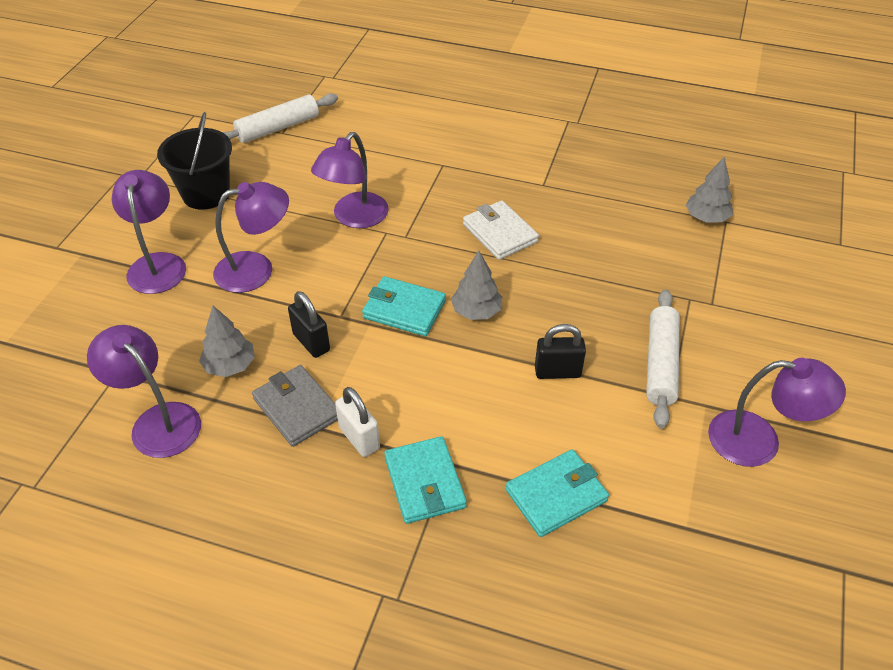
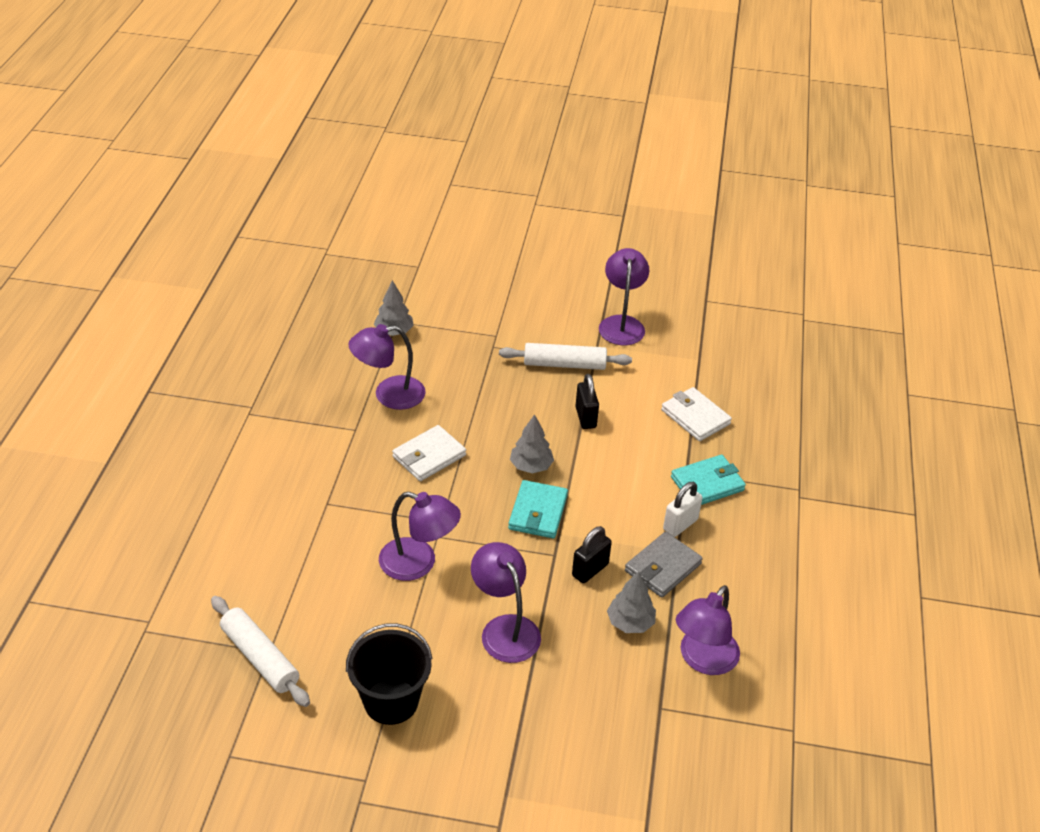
camera: 100 degrees left, 5 degrees down
purple lamp [112,170,186,294] -> purple lamp moved to [348,324,426,410]
turquoise wallet [506,449,609,537] -> white wallet [661,387,732,441]

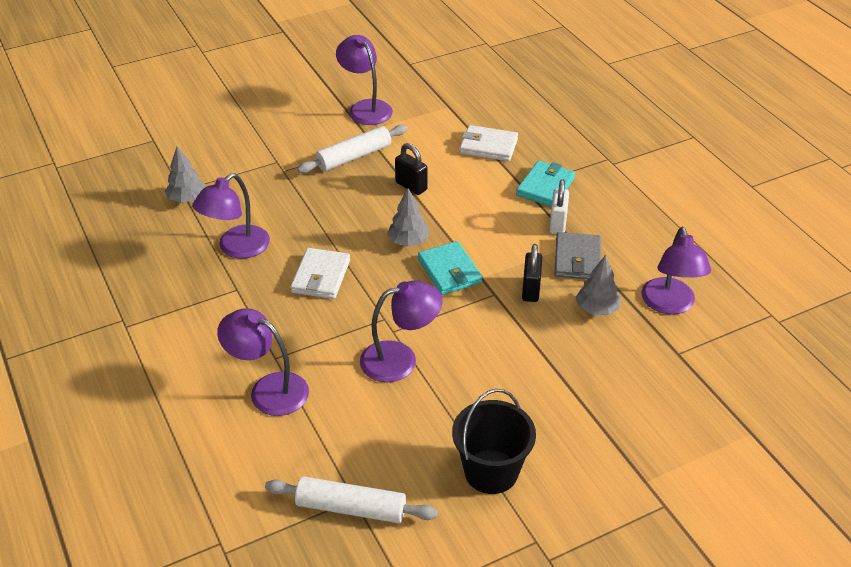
camera: 35 degrees left, 0 degrees up
purple lamp [471,542,541,663] -> purple lamp moved to [217,308,309,416]

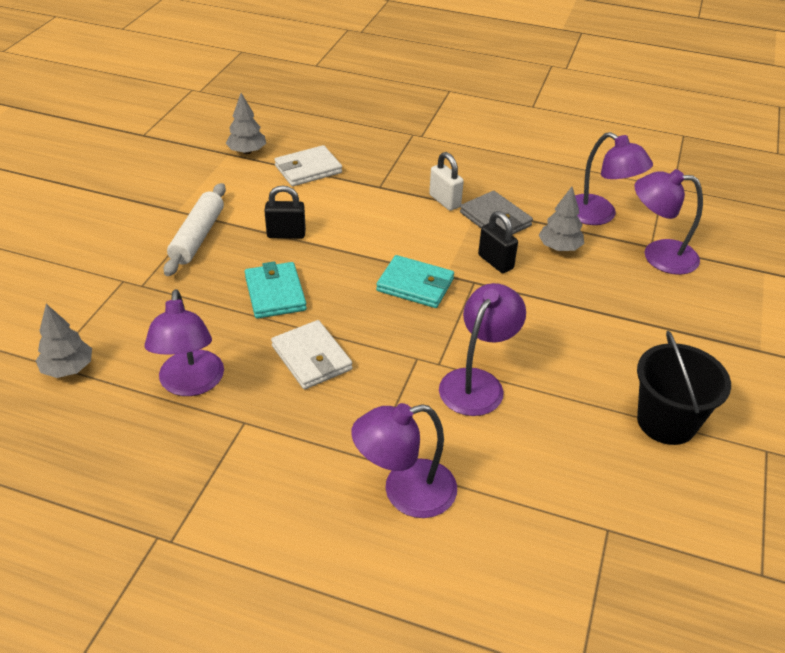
camera: 45 degrees left, 0 degrees up
white rolling pin [265,476,438,523] -> none
purple lamp [336,35,393,125] -> purple lamp moved to [634,169,703,275]
grey tree [387,188,430,247] -> grey tree moved to [226,93,266,154]
turquoise wallet [516,161,575,207] -> turquoise wallet moved to [245,261,307,319]

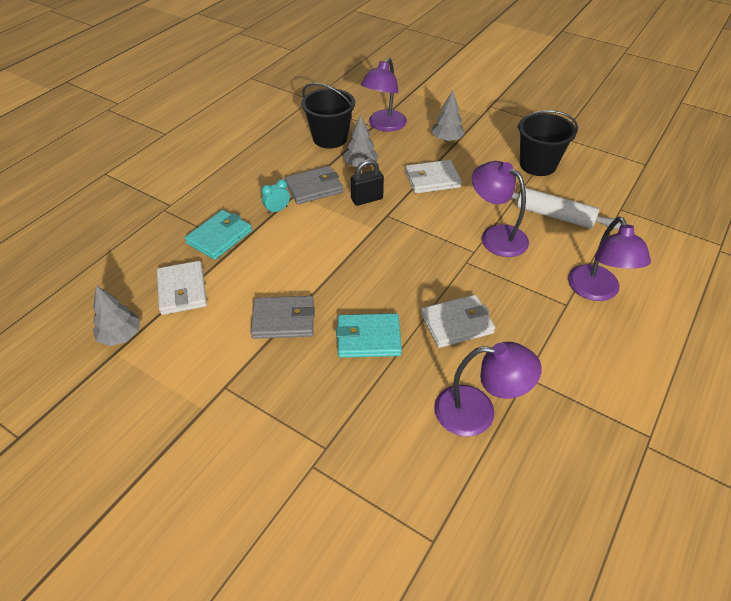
camera: 75 degrees left, 5 degrees up
grey tree [36,304,92,378] -> grey tree moved to [431,90,465,142]
white rolling pin [164,183,226,276] -> white rolling pin moved to [512,188,621,229]
black padlock [264,185,306,239] -> grey wallet [250,296,315,339]
turquoise wallet [376,255,454,308] -> turquoise wallet moved to [185,210,252,260]
white padlock [429,152,464,211] -> turquoise clock [261,179,290,214]
purple lamp [575,132,653,225] -> black bucket [301,83,355,148]
none -> white wallet [405,160,462,194]

